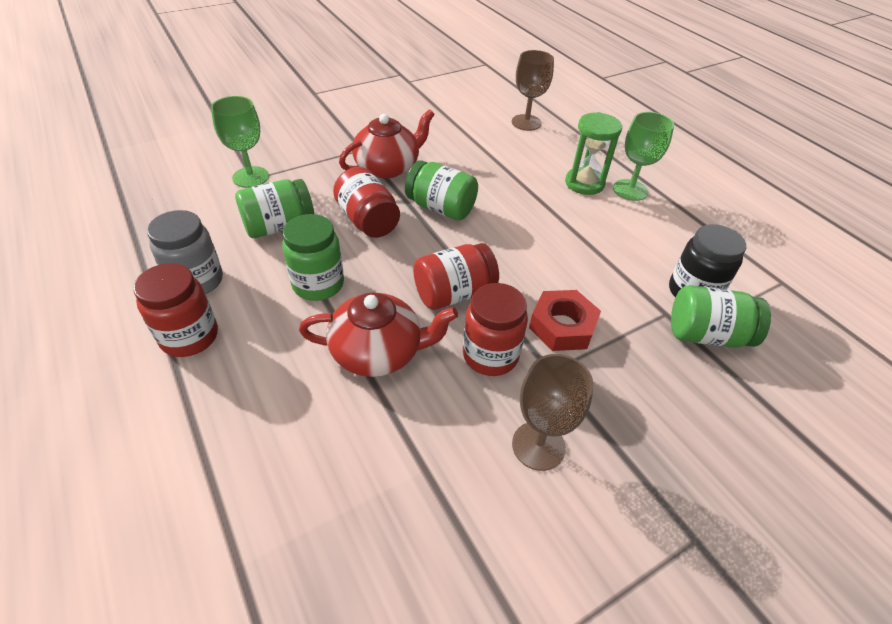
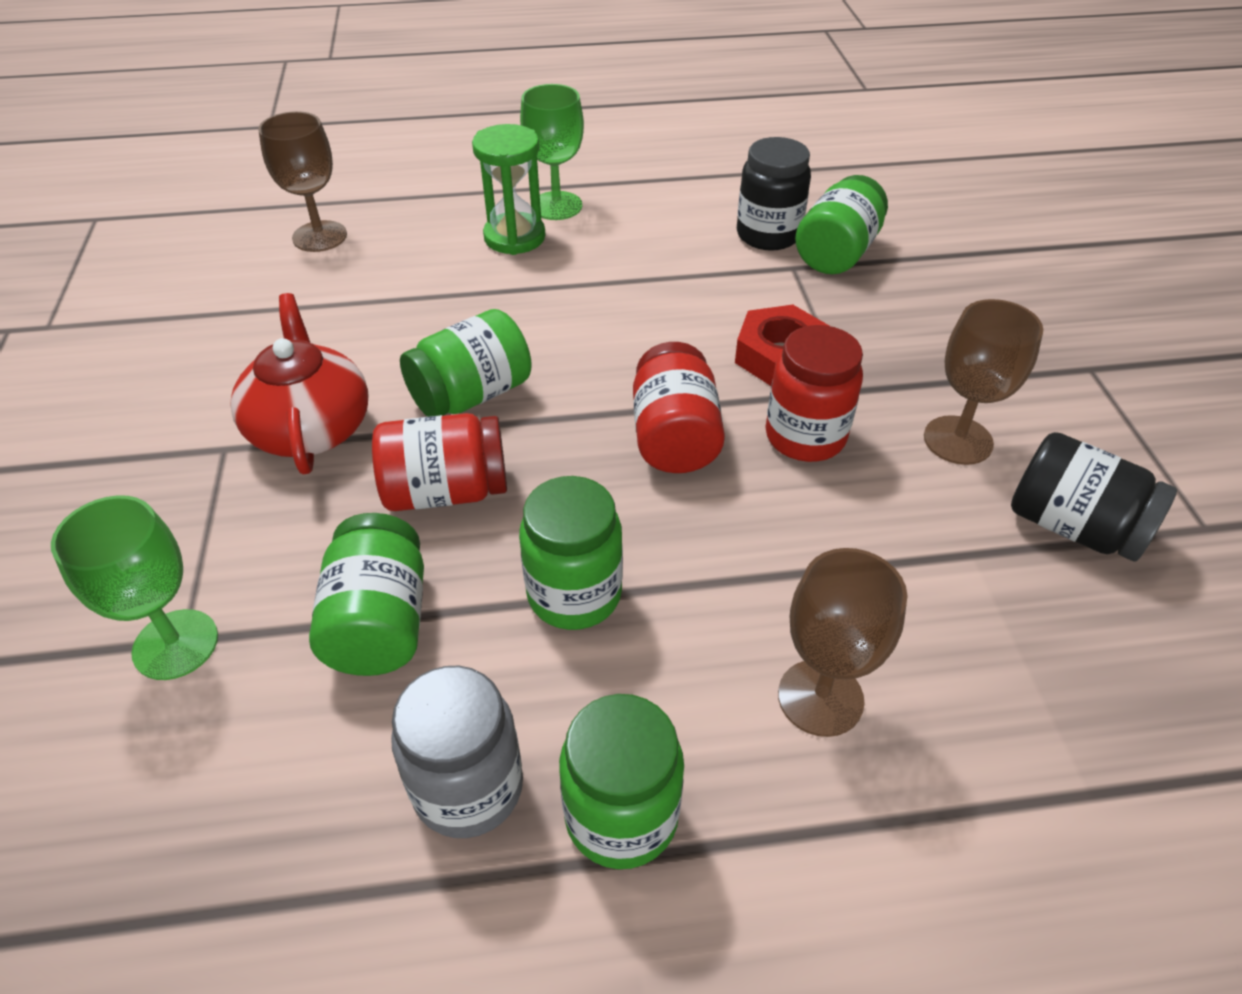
camera: 65 degrees left, 0 degrees up
red jar [133,263,218,357] -> green jar [559,694,684,869]
red teapot [299,292,458,377] -> none
none -> brown goblet [778,548,907,737]
none -> black jar [1011,432,1177,562]

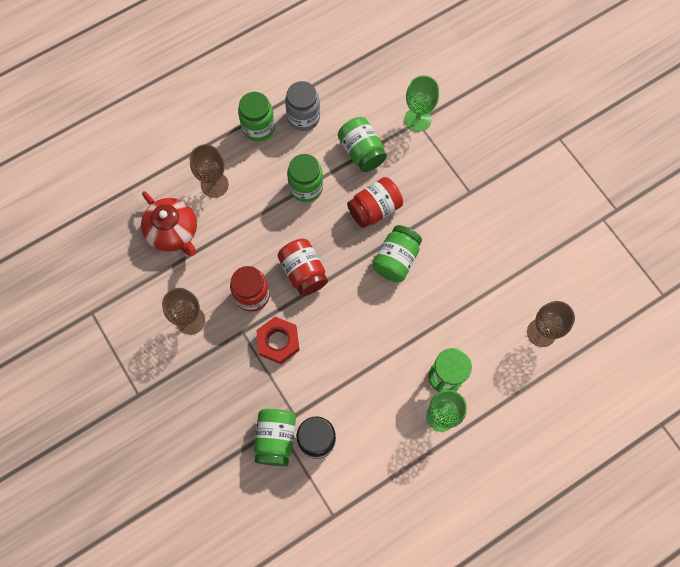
camera: 155 degrees right, 25 degrees up
red teapot [231,293,368,475] -> red teapot moved to [141,191,197,256]
black jar [1011,432,1177,562] -> none

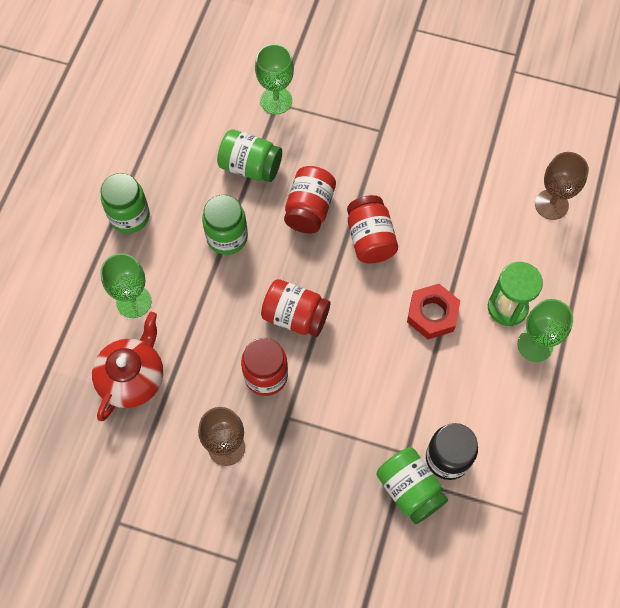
camera: 40 degrees left, 5 degrees down
red teapot [141,191,197,256] -> red teapot turned 75 degrees counterclockwise [92,312,163,421]
brown goblet [189,144,229,198] -> green goblet [100,253,152,318]
red nut [256,317,300,364] -> red nut moved to [407,284,460,339]
grey jar [285,81,320,131] -> none
green jar [372,225,422,282] -> red jar [347,195,398,263]

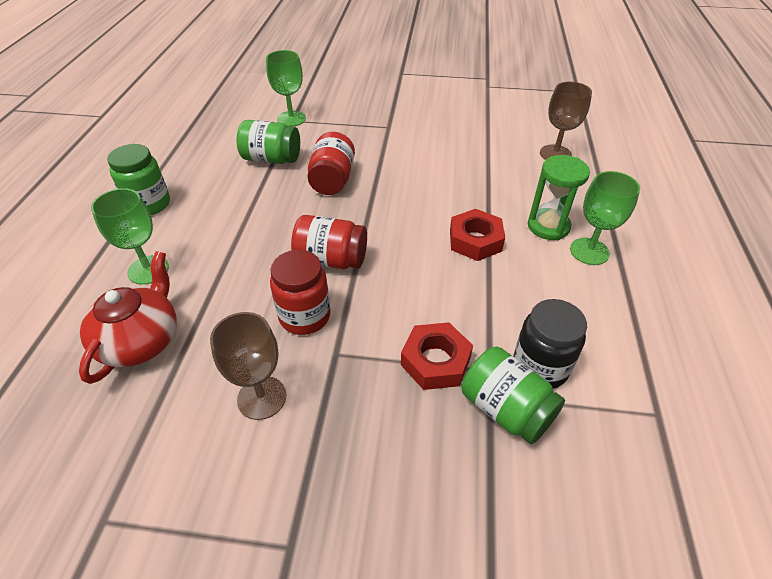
camera: 10 degrees left, 20 degrees down
green jar [202,195,248,255] -> none
red jar [347,195,398,263] -> none
none -> red nut [401,322,473,390]

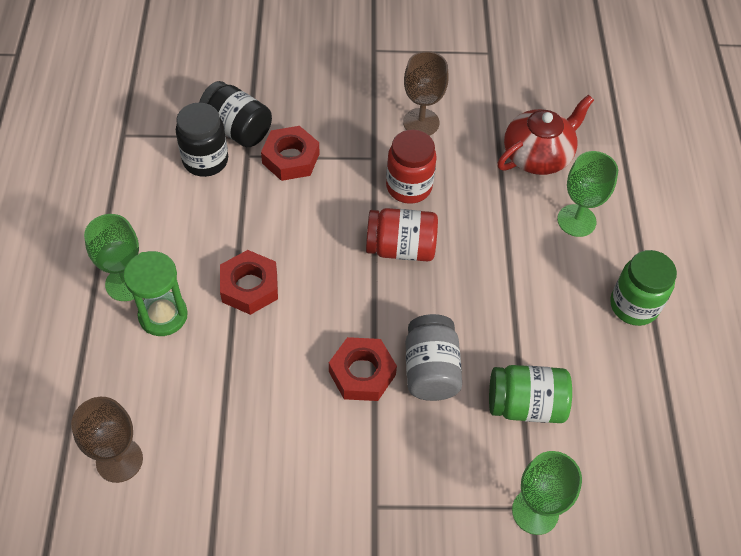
camera: 170 degrees right, 10 degrees up
red teapot [79,251,177,384] -> red teapot turned 135 degrees counterclockwise [497,95,594,175]
red jar [308,132,355,195] -> grey jar [406,314,462,401]
green jar [461,346,565,444] -> black jar [199,81,272,148]
none -> red nut [329,337,397,401]

